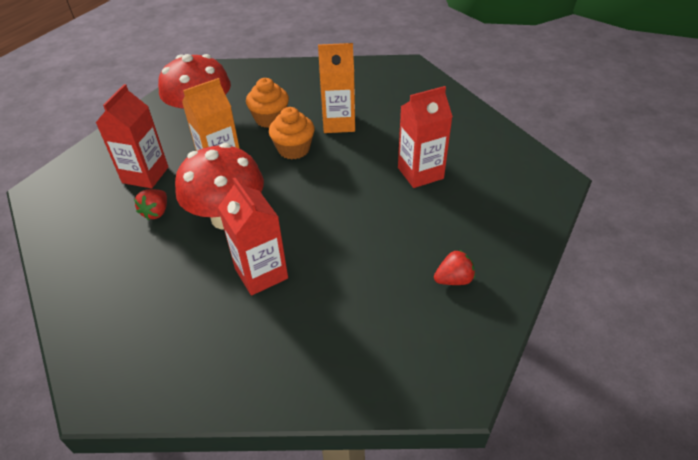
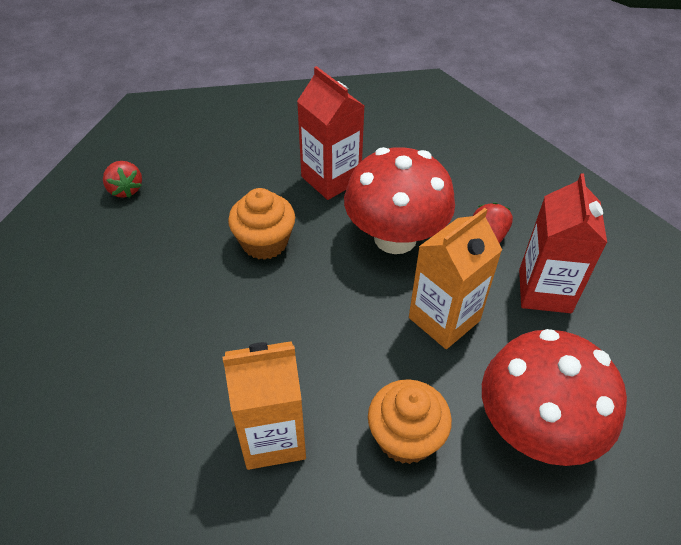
camera: 170 degrees right, 5 degrees up
orange cupcake [269,107,315,159] -> orange cupcake moved to [228,188,295,260]
red carton [398,86,453,188] -> none
red strawberry [434,250,475,285] -> red strawberry turned 90 degrees counterclockwise [103,161,142,198]

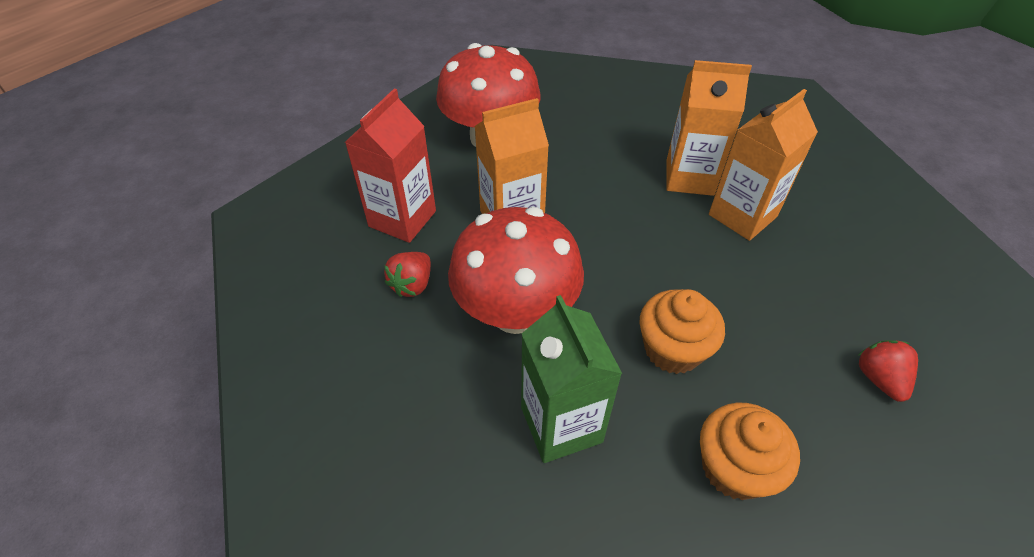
camera: 160 degrees left, 0 degrees up
red strawberry [103,161,142,198] -> red strawberry moved to [858,340,918,402]
red carton [297,66,364,200] -> green carton [521,295,622,463]
orange cupcake [368,379,452,464] -> orange cupcake moved to [700,403,800,500]
none -> orange carton [709,89,818,241]

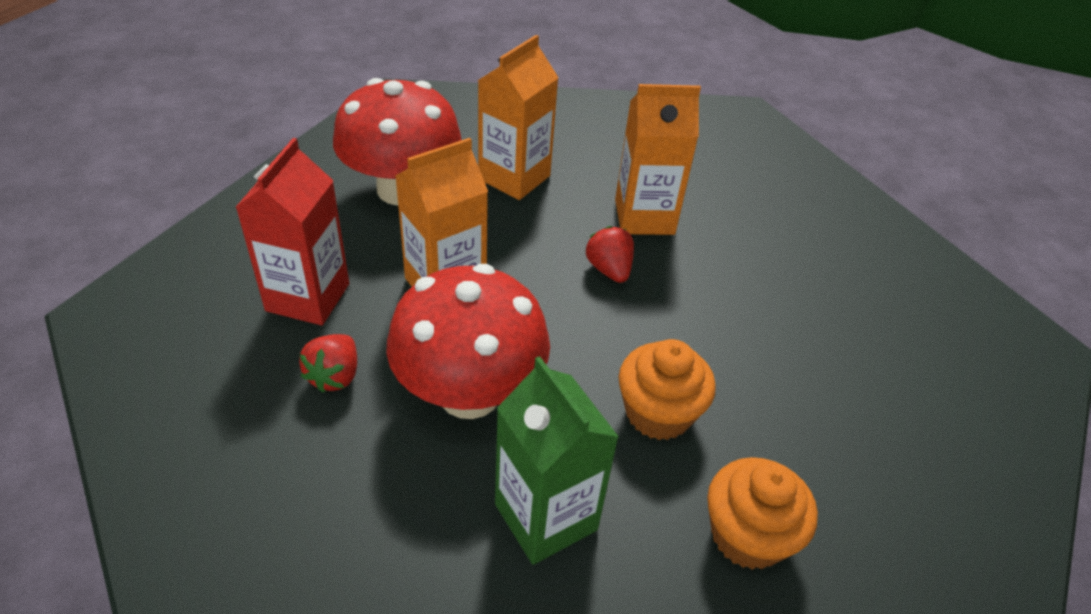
camera: 15 degrees left, 5 degrees down
orange carton [709,89,818,241] -> orange carton moved to [478,35,559,200]
red strawberry [858,340,918,402] -> red strawberry moved to [586,226,634,283]

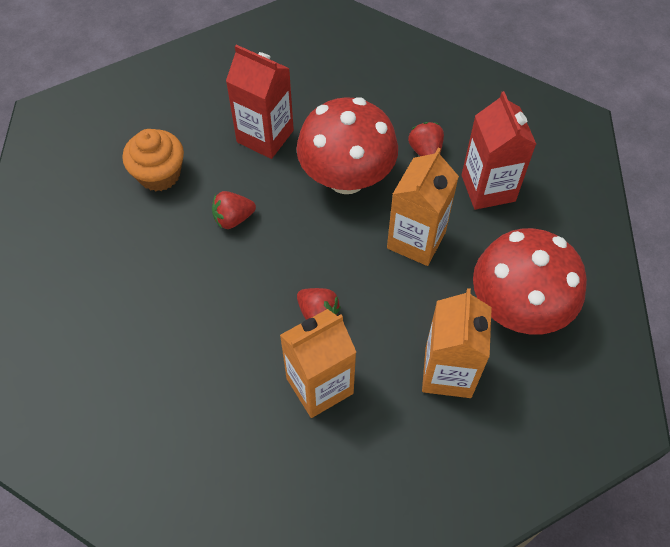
camera: 155 degrees right, 15 degrees up
green carton [495,356,619,565] -> red carton [226,45,294,159]
orange cupcake [618,339,716,440] -> red strawberry [212,191,256,229]

